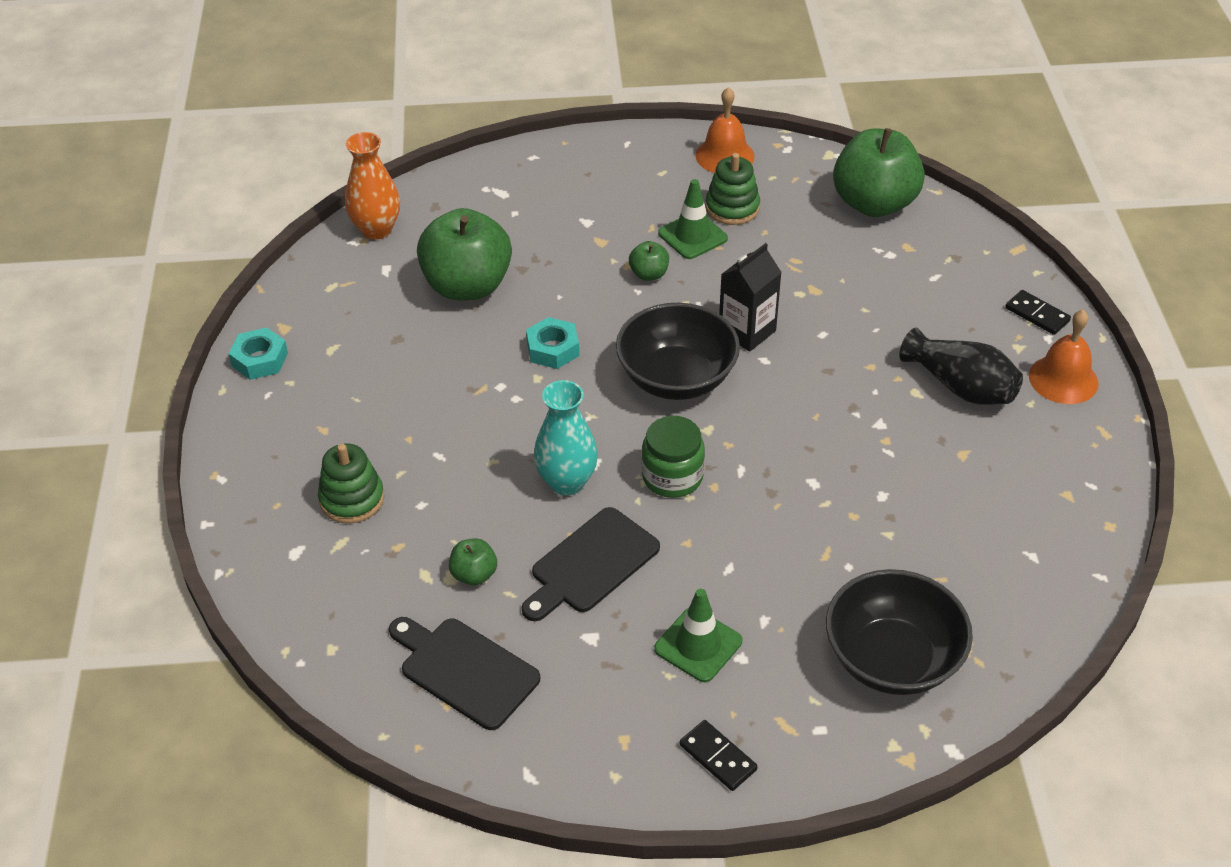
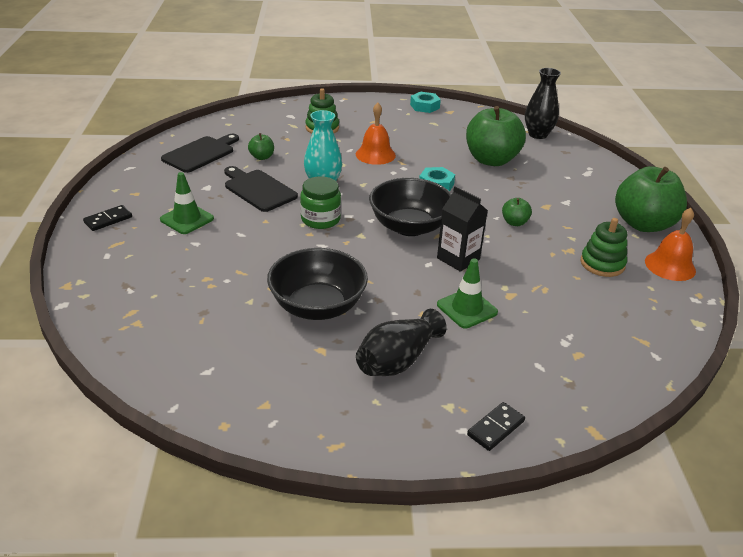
camera: 90 degrees right, 10 degrees down
orange vase [345,132,400,240] -> black vase [525,68,561,139]
green traffic cone [658,179,728,259] -> green traffic cone moved to [437,258,498,329]
black bowl [826,569,973,695] -> black bowl moved to [267,248,368,320]
green apple [833,128,925,217] -> green apple moved to [615,166,687,232]
orange bell [1029,310,1098,404] -> orange bell moved to [356,103,396,165]

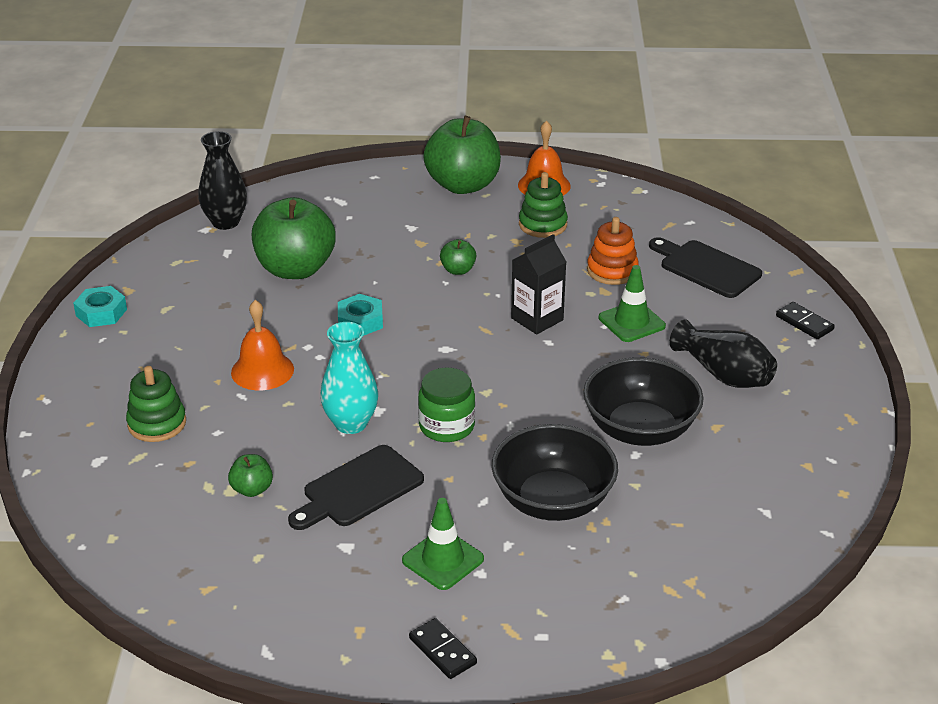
camera: 85 degrees left, 0 degrees up
black cutting board [161,134,239,173] -> black cutting board moved to [649,237,762,298]
black bowl [369,178,452,236] -> black bowl moved to [492,424,618,521]
none -> orange stacking toy [587,217,639,285]

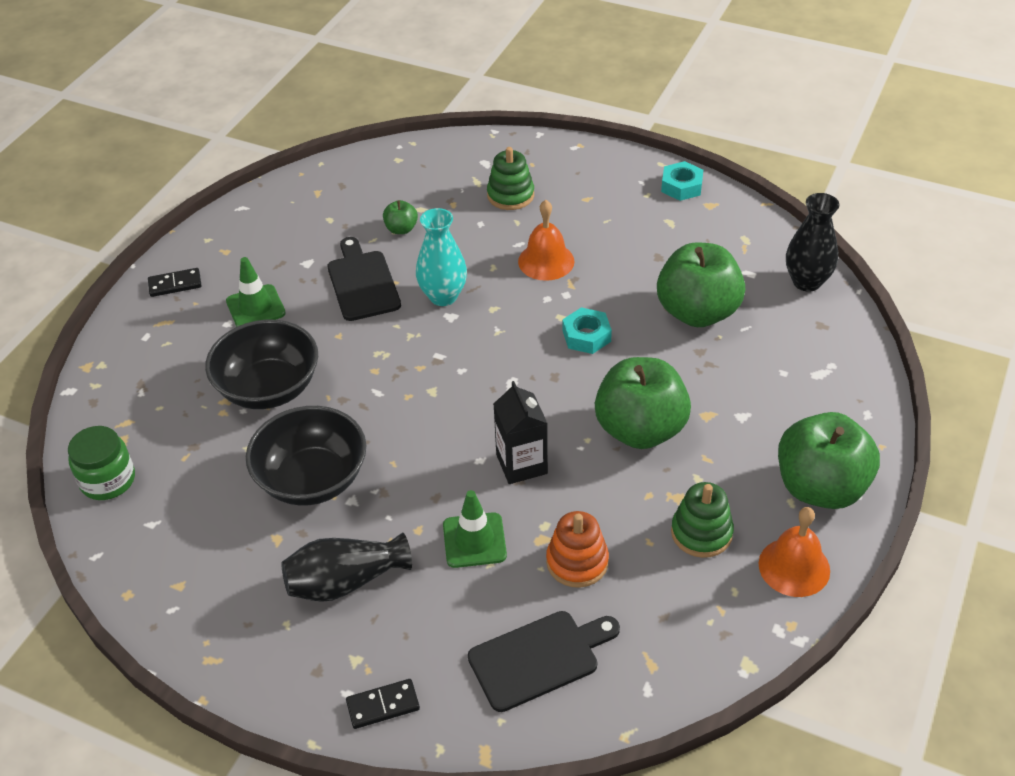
camera: 115 degrees right, 10 degrees up
green jar [418,367,475,442] -> green jar moved to [68,426,135,500]
green apple [440,239,476,275] -> green apple [595,357,691,449], size x2.29

